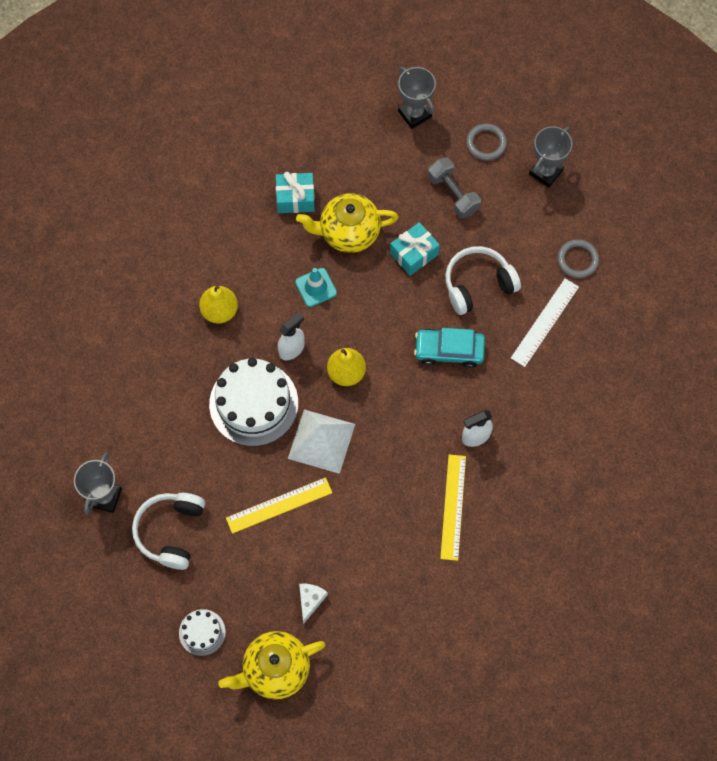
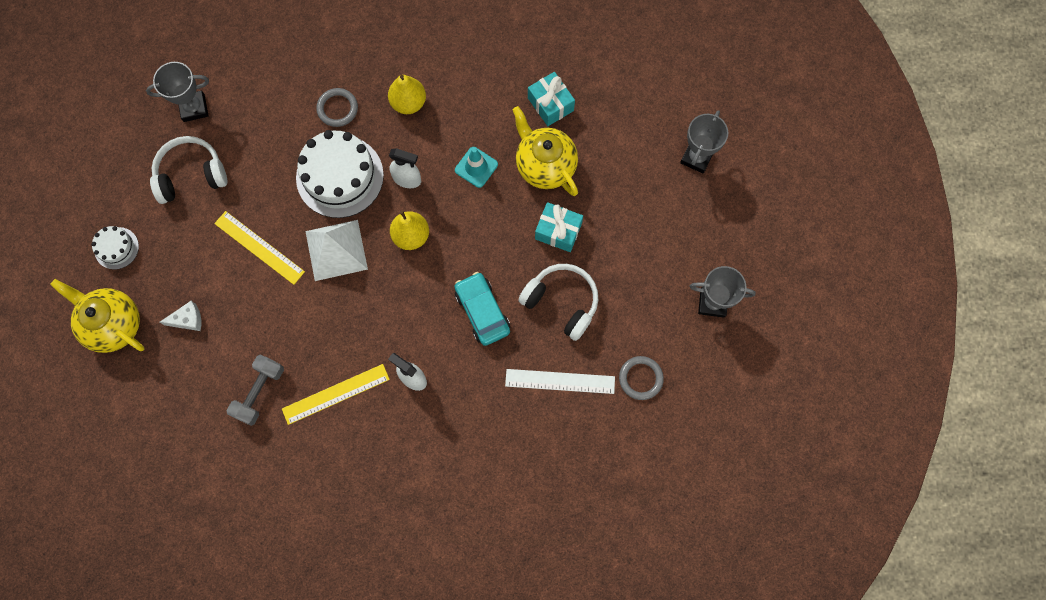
camera: 60 degrees right, 5 degrees up
grey dumbbell [428,157,481,218] -> grey dumbbell moved to [226,355,284,426]
grey ring [466,123,507,160] -> grey ring moved to [316,88,358,127]

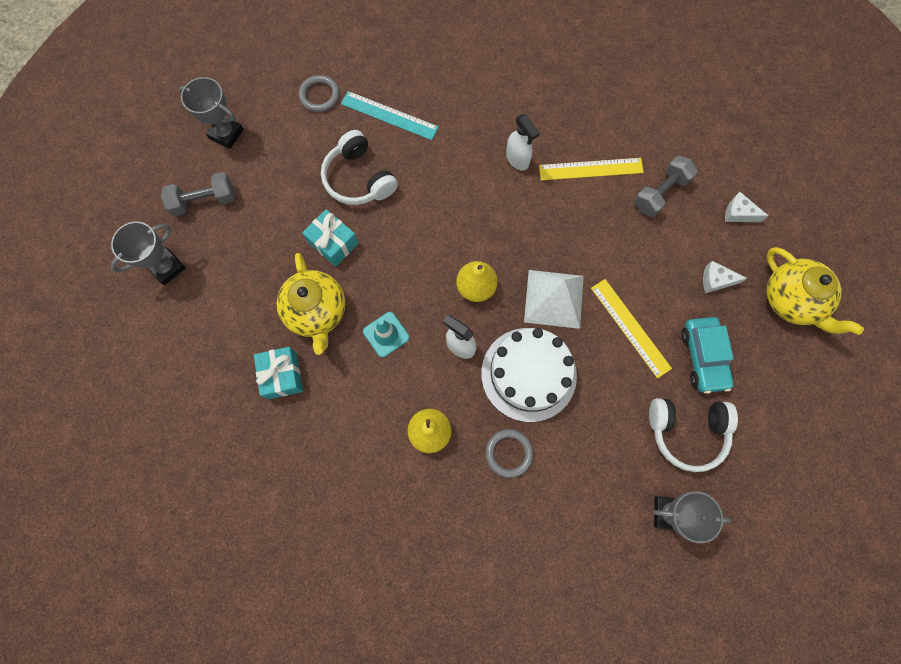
camera: 160 degrees left, 0 degrees up
white cake [91,226,139,270] -> none
turquoise car [455,272,510,346] -> turquoise car moved to [681,317,734,394]
white ruler [505,369,615,394] -> turquoise ruler [341,91,439,140]
none -> grey dumbbell [161,172,235,216]
none -> white cheese [725,192,769,222]

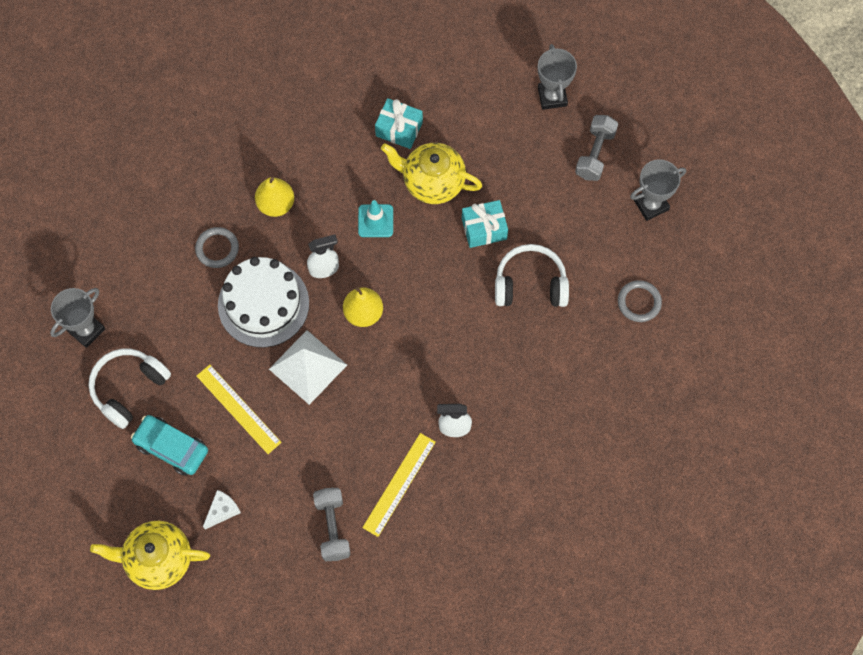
camera: 125 degrees right, 5 degrees down
turquoise ruler [341,91,439,140] -> none
yellow ruler [591,279,672,378] -> yellow ruler turned 45 degrees clockwise [197,365,282,454]
white cheese [725,192,769,222] -> none

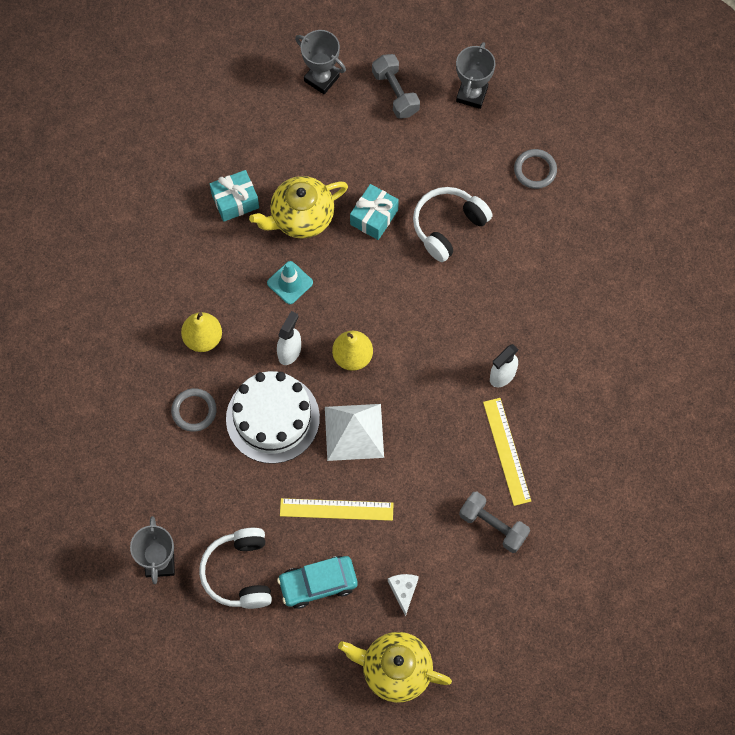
camera: 45 degrees left, 0 degrees up
yellow teapot [90,521,210,590] -> yellow teapot turned 60 degrees clockwise [338,632,452,703]

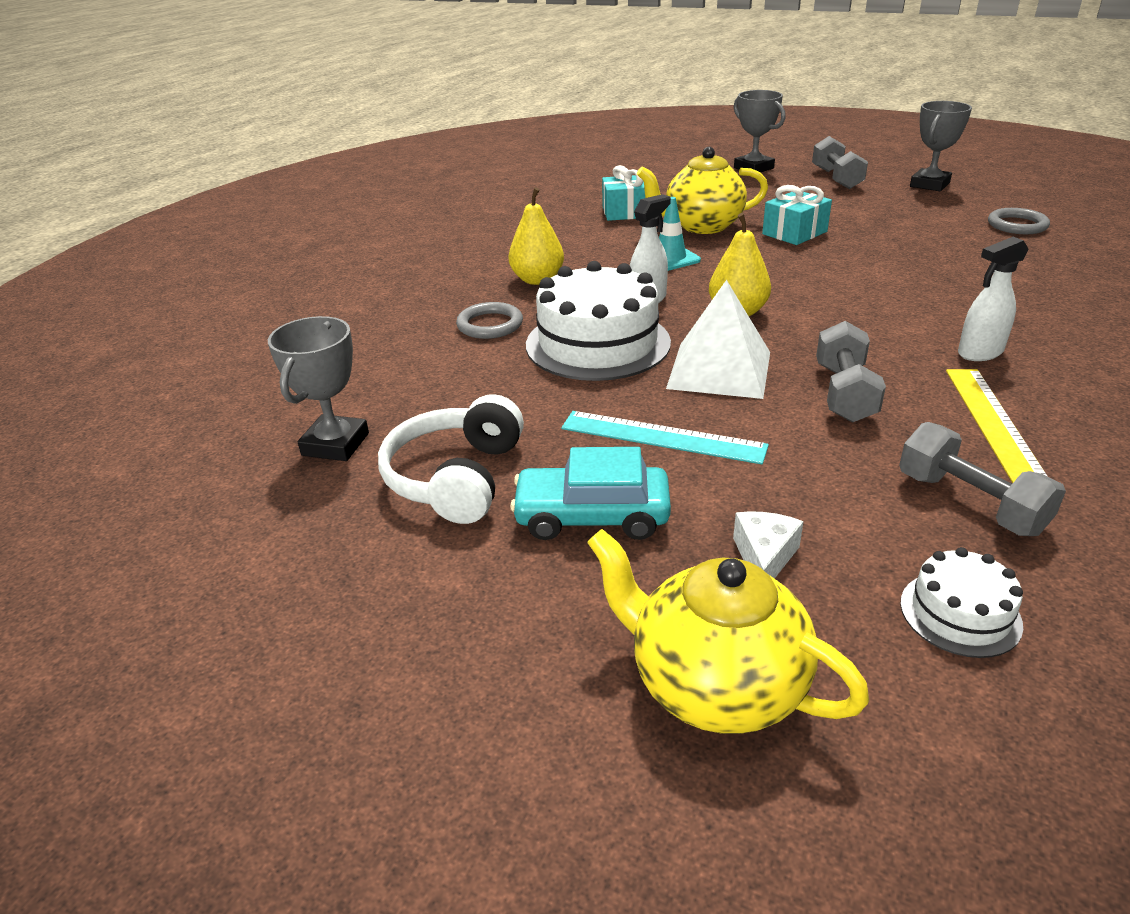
camera: 20 degrees right, 35 degrees down
yellow ruler [280,498,394,521] -> turquoise ruler [561,411,769,464]
white headphones [413,187,492,262] -> none
none -> grey dumbbell [816,321,886,423]
none -> white cake [900,547,1023,658]

